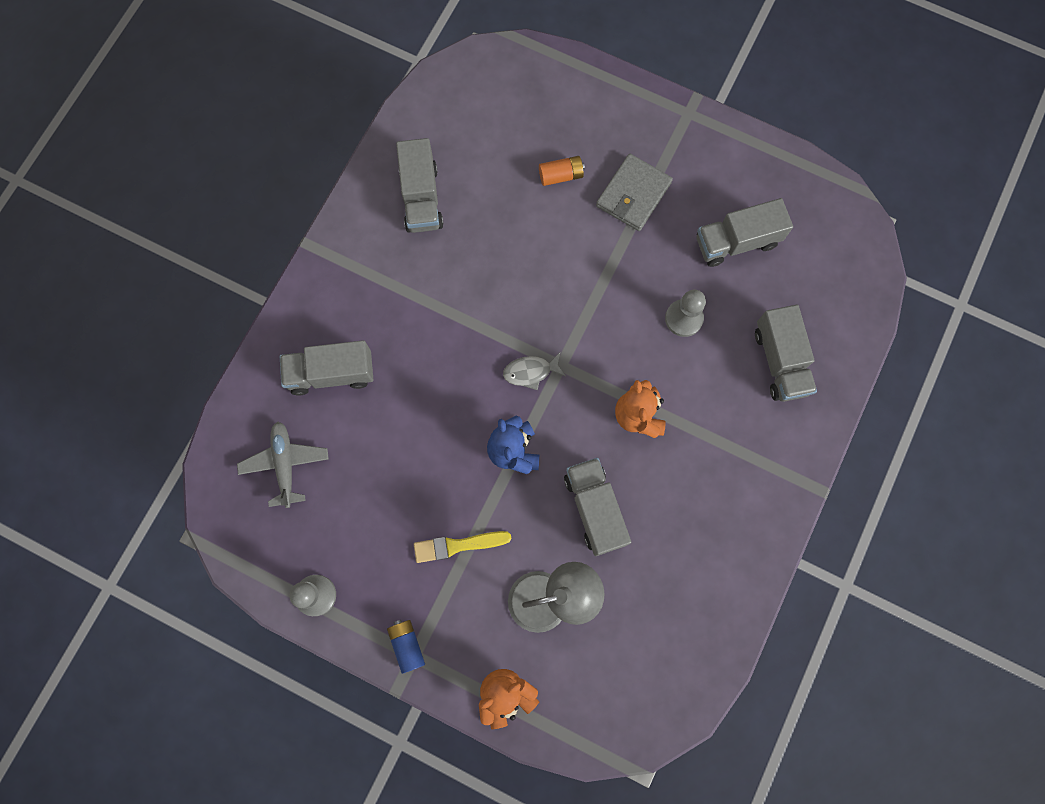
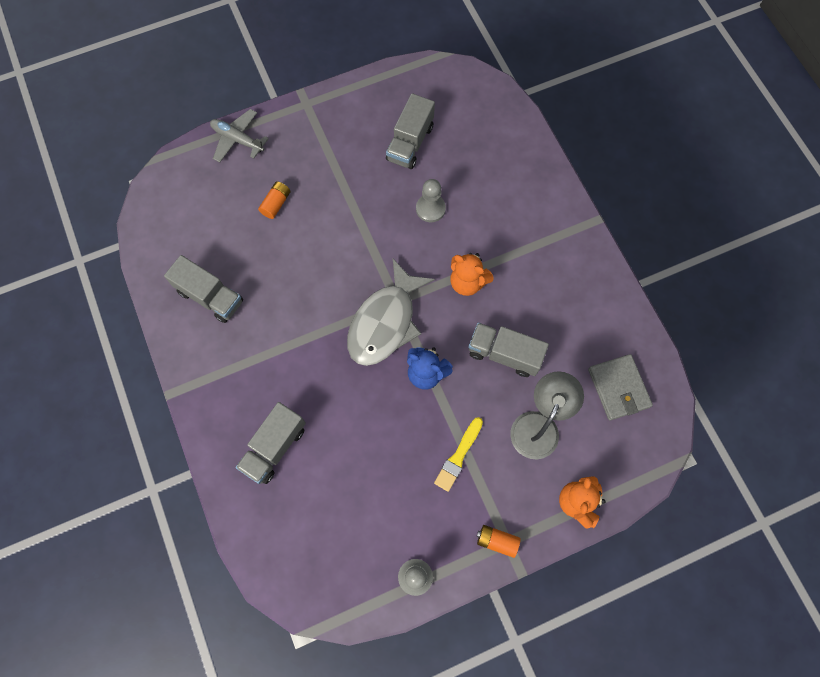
camera: 50 degrees left, 5 degrees down
grey plane [237,422,329,508] -> grey plane moved to [210,109,269,162]
blue battery [387,620,425,674] -> orange battery [477,525,521,558]
grey fish [503,353,566,390] -> grey fish [347,259,435,366], size x2.29
grey wallet [596,154,673,231] -> grey wallet moved to [588,354,653,420]
grey truck [755,305,817,402] -> none

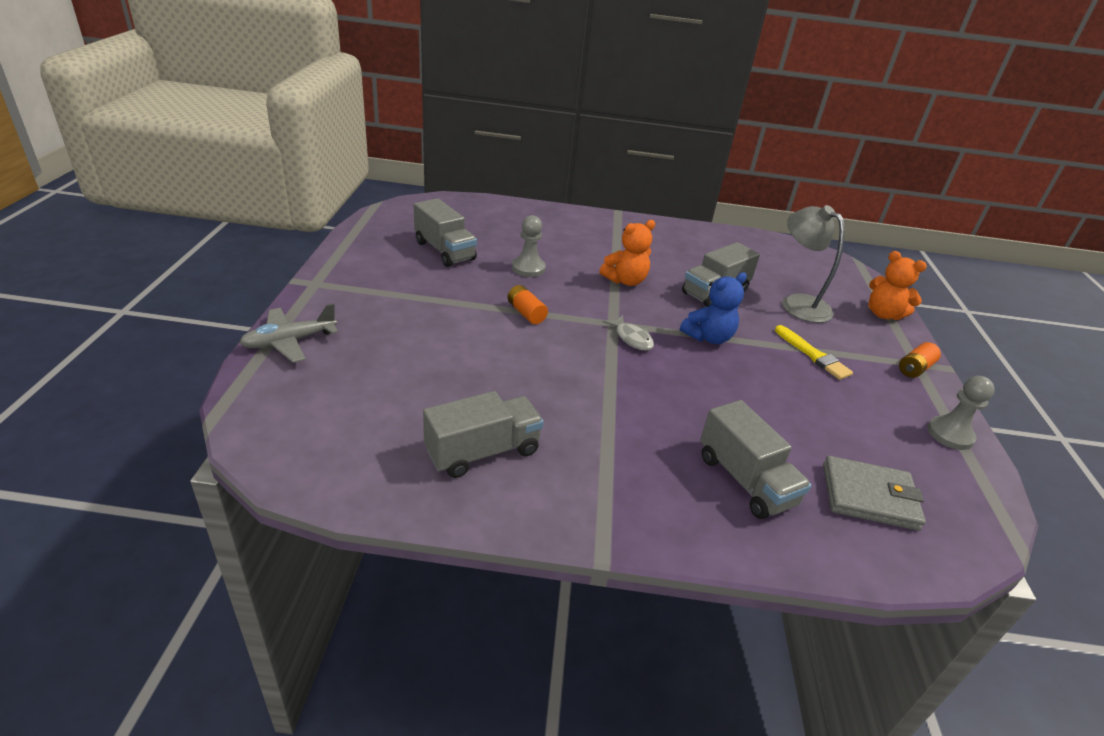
camera: 65 degrees left, 35 degrees down
orange battery [258,181,291,219] -> orange battery moved to [508,285,548,324]
grey fish [347,259,435,366] -> grey fish [603,315,654,351], size x0.44
grey wallet [588,354,653,420] -> grey wallet moved to [823,456,926,531]

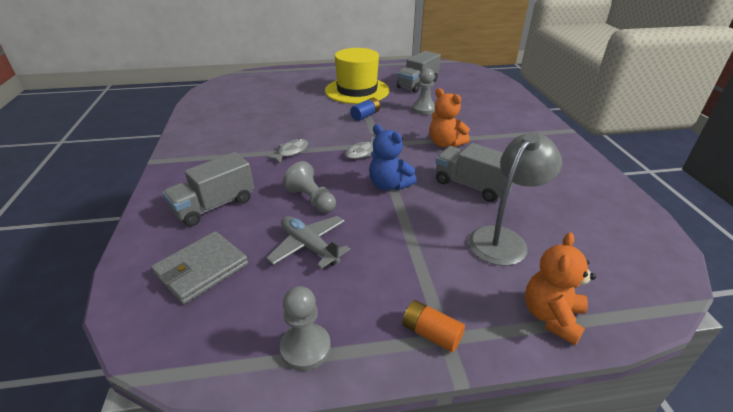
camera: 80 degrees right, 0 degrees up
grey plane [239,303,338,363] -> grey plane moved to [266,216,350,269]
grey truck [423,391,544,478] -> none
orange battery [508,285,548,324] -> blue battery [350,98,380,121]
yellow brush [775,325,853,380] -> none
grey wallet [823,456,926,531] -> grey wallet turned 45 degrees clockwise [151,231,248,304]
none -> grey fish [265,139,308,164]
none -> grey pawn [283,161,336,213]
none -> yellow hat [325,48,390,104]

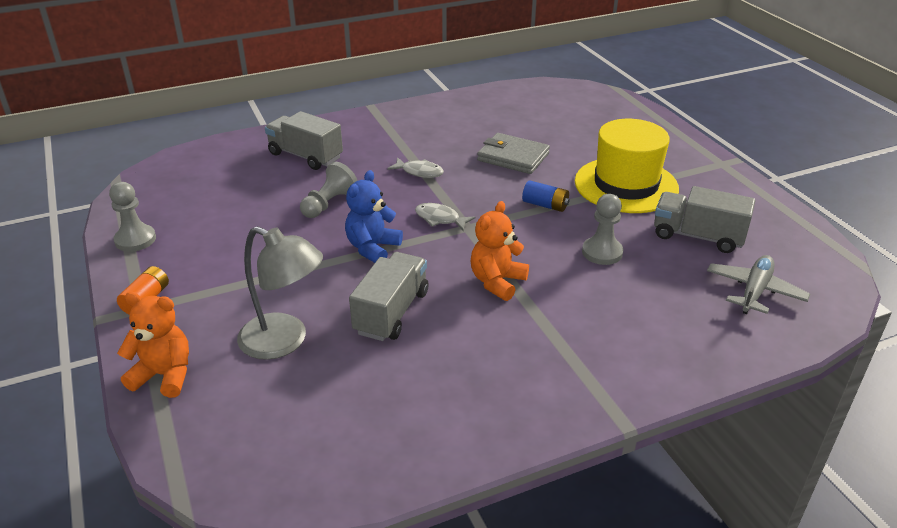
camera: 75 degrees right, 0 degrees up
grey wallet [151,231,248,304] -> grey wallet moved to [477,133,550,174]
grey plane [266,216,350,269] -> grey plane moved to [707,255,810,314]

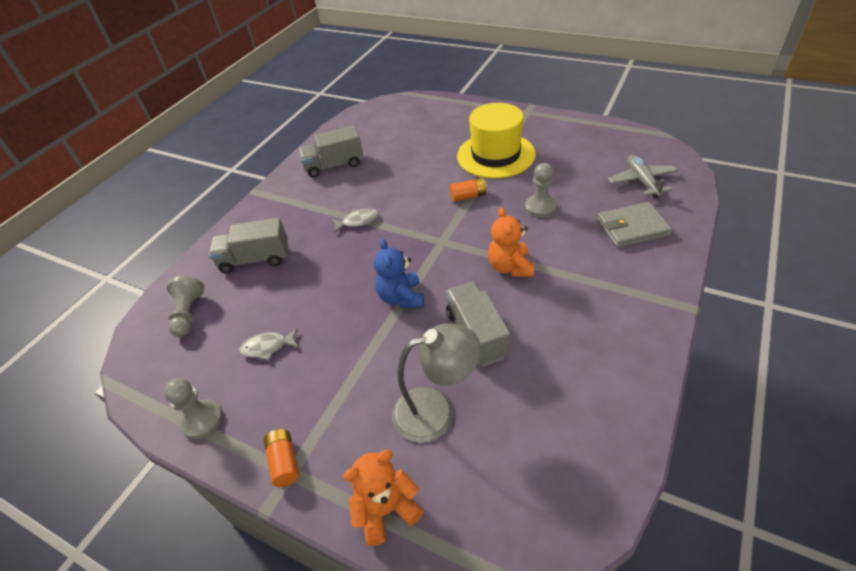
camera: 35 degrees left, 10 degrees up
grey pawn [300,162,358,218] -> grey pawn moved to [167,276,204,337]
grey fish [415,203,476,231] -> grey fish moved to [239,328,299,361]
grey wallet [477,133,550,174] -> grey wallet moved to [597,202,672,248]
blue battery [522,180,570,212] -> orange battery [450,178,487,202]
grey truck [654,186,755,253] -> grey truck moved to [298,125,363,177]

